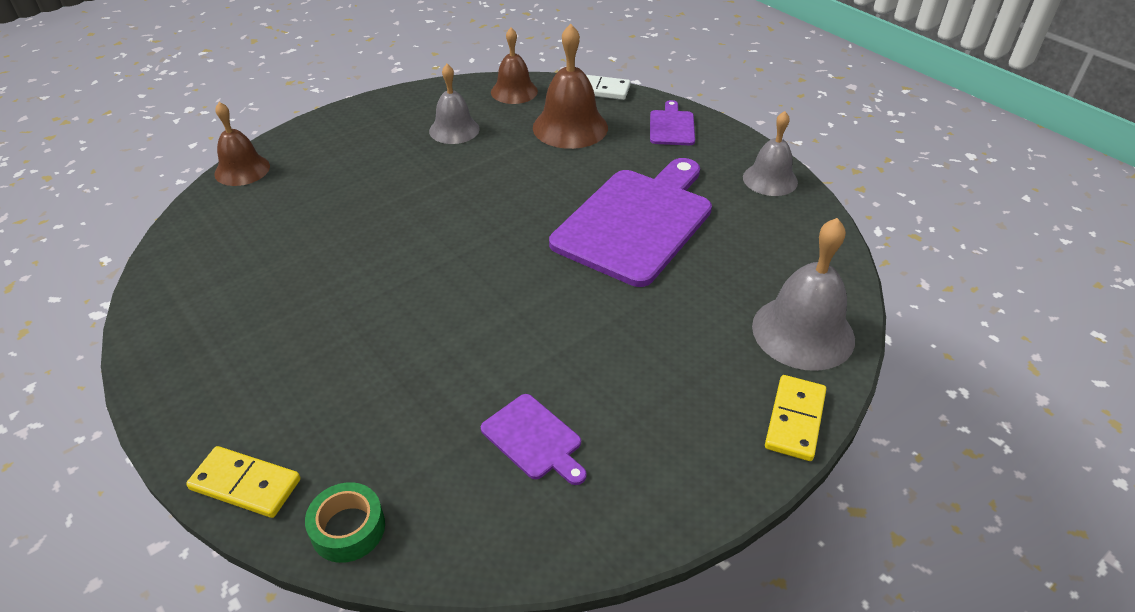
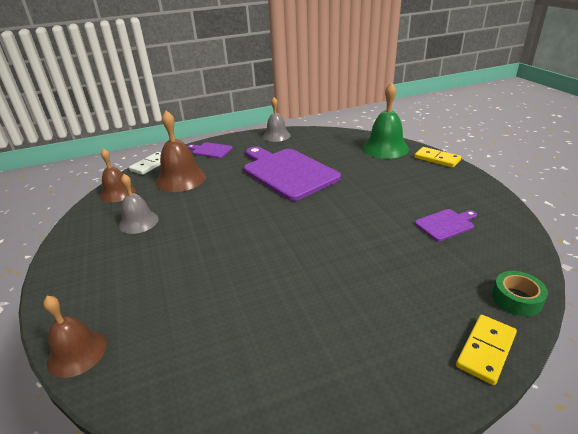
camera: 70 degrees left, 10 degrees down
grey bell [752,218,855,371] -> green bell [362,82,409,159]

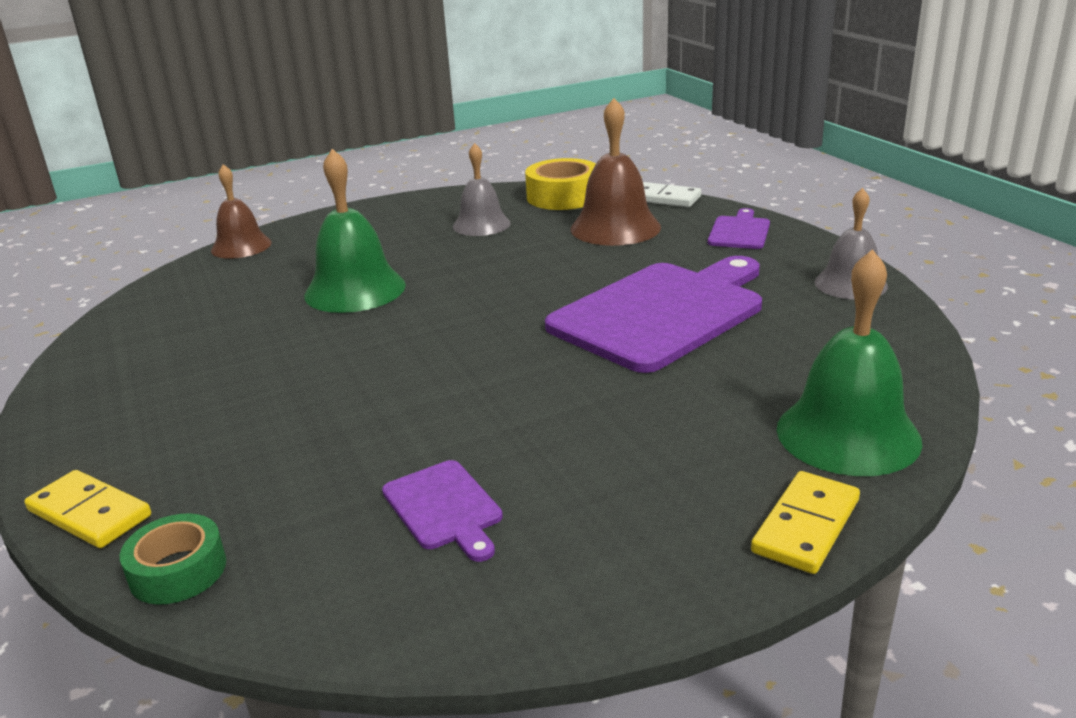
camera: 85 degrees right, 5 degrees down
brown bell [100,148,136,203] -> yellow tape [525,158,596,210]
none -> green bell [304,149,406,313]

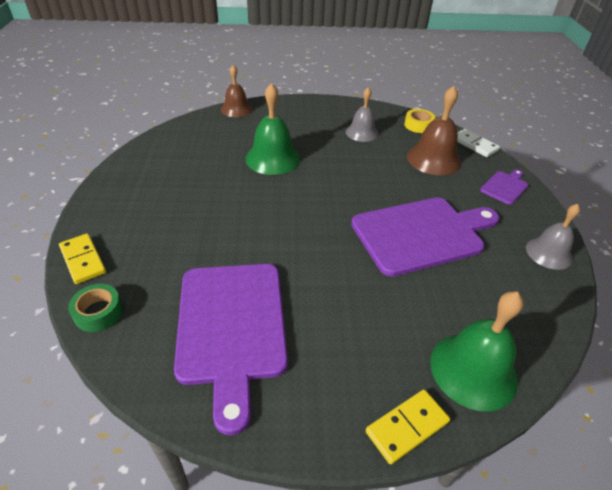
camera: 20 degrees right, 15 degrees up
purple cutting board [382,460,503,562] -> purple cutting board [174,264,288,435], size x2.21
yellow tape [525,158,596,210] -> yellow tape [404,109,435,133], size x0.65

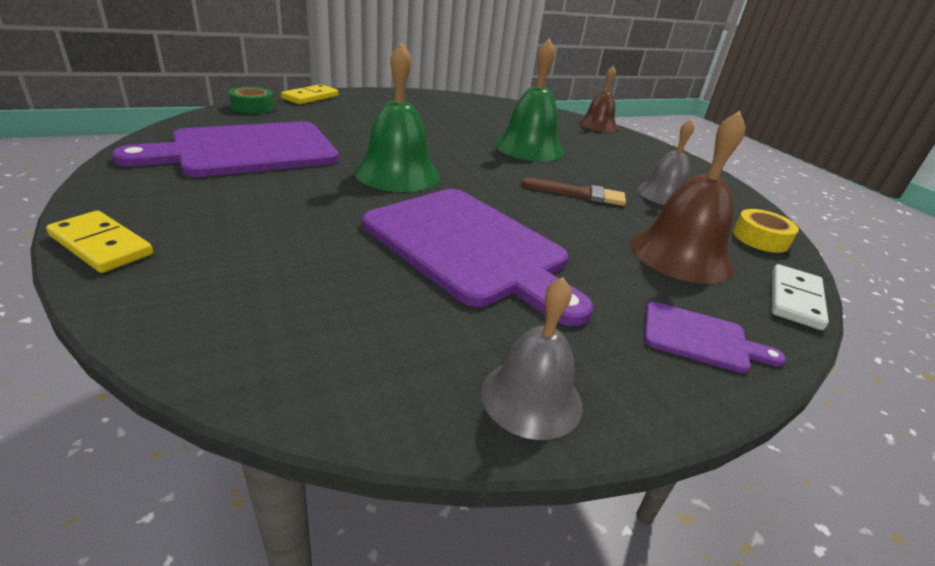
camera: 65 degrees right, 10 degrees down
green bell [430,291,524,411] -> green bell moved to [354,42,440,192]
none -> brown brush [521,177,626,206]

